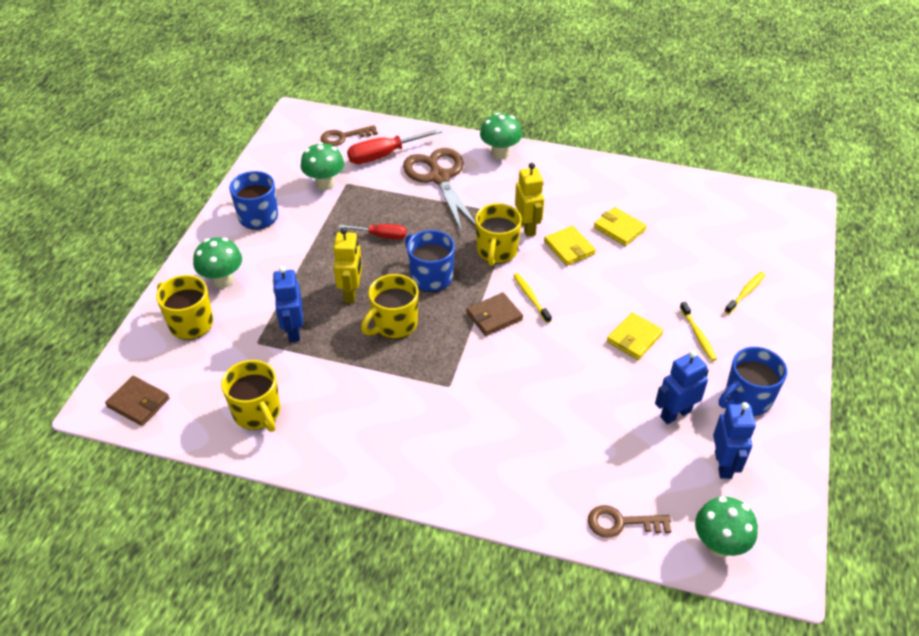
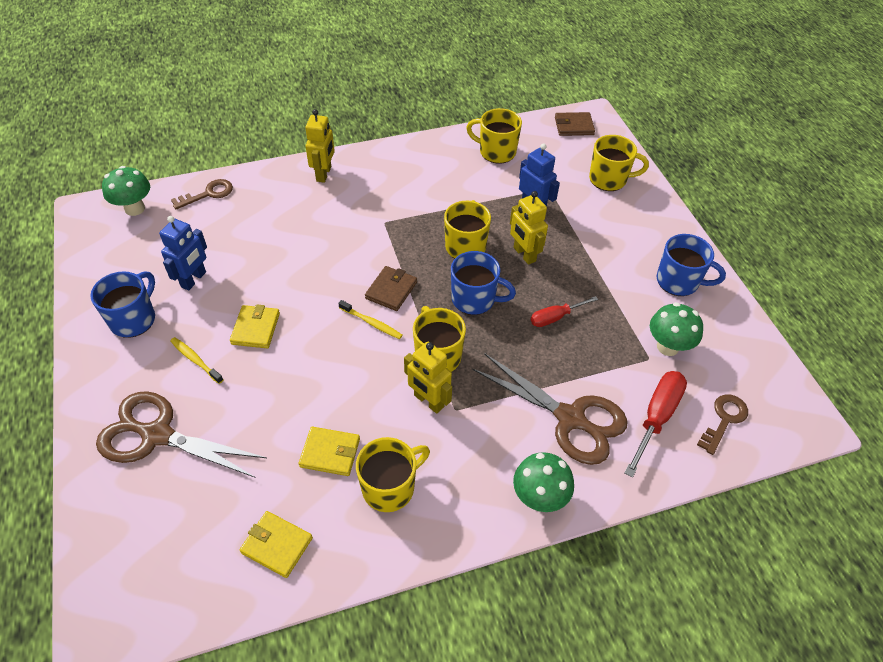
camera: 145 degrees right, 5 degrees up
green mushroom [193,237,242,288] -> none
yellow wallet [544,226,596,266] -> yellow wallet moved to [239,511,313,578]
blue robot [713,402,756,479] -> none
yellow toothbrush [725,272,765,314] -> brown scissors [96,391,267,478]
none -> yellow robot [305,109,335,183]
none -> yellow mug [356,437,430,512]

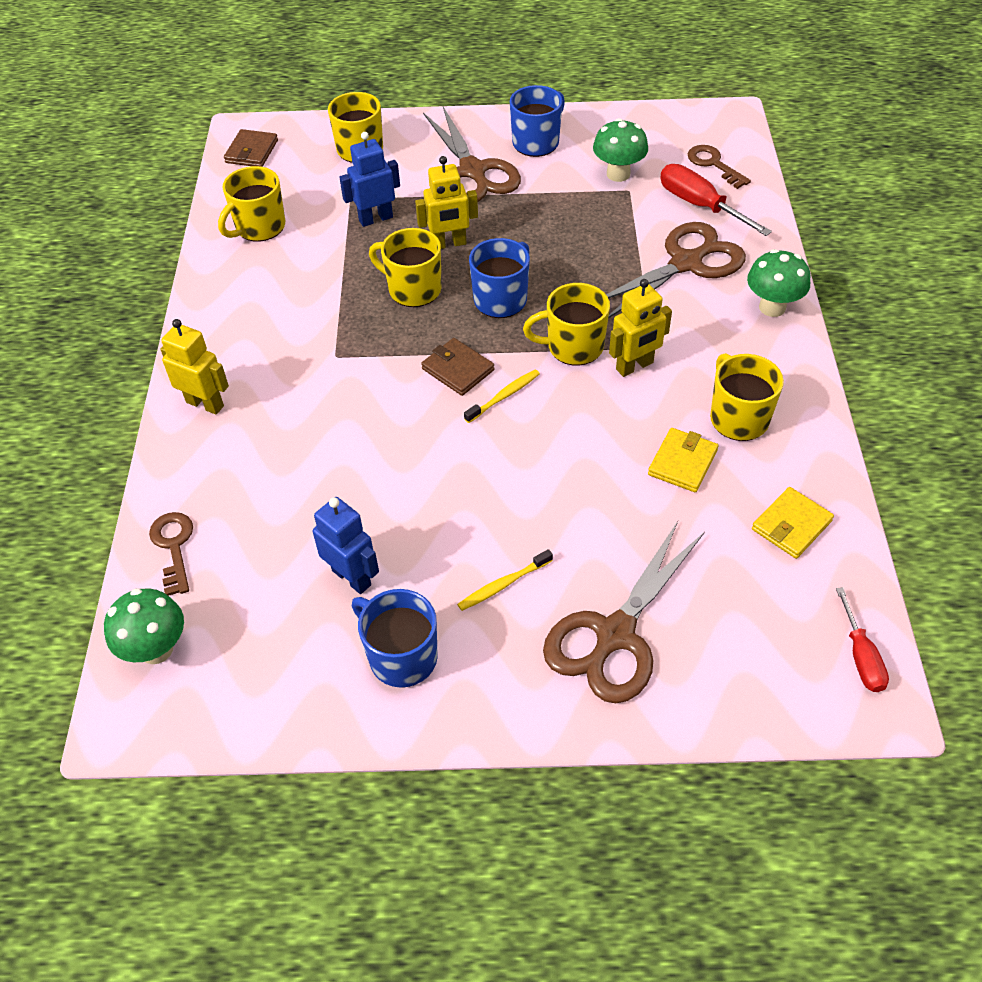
camera: 70 degrees left, 0 degrees up
yellow wallet [230,304,280,348] -> none
red screwdriver [531,296,598,327] -> red screwdriver moved to [836,587,889,692]
none -> brown scissors [423,107,521,202]

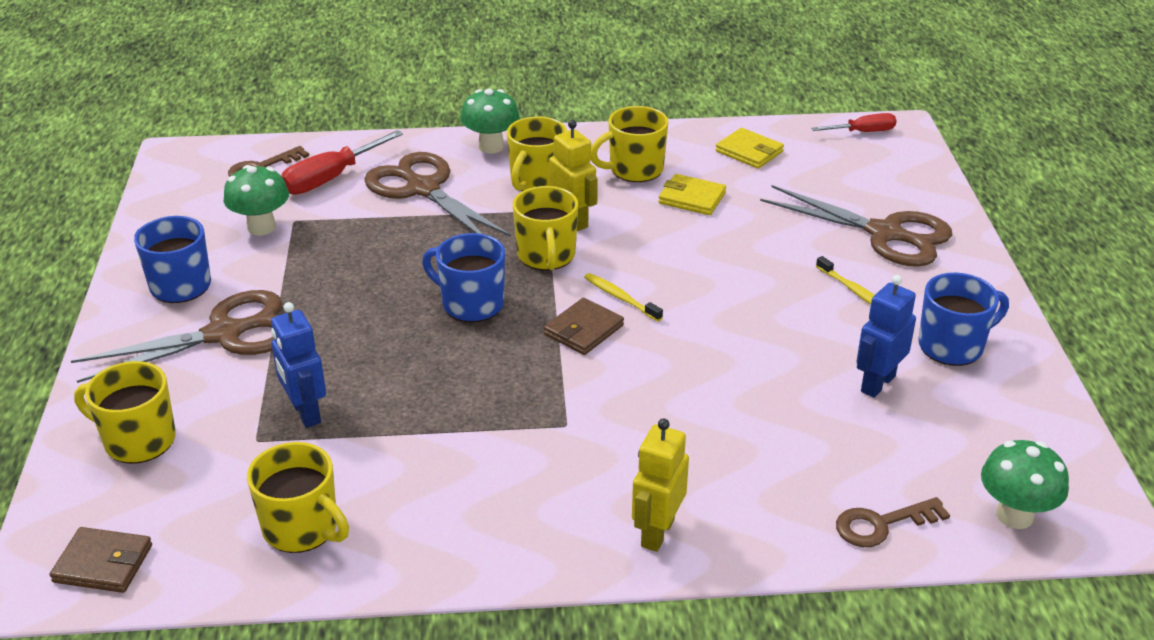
camera: 95 degrees left, 15 degrees down
blue mug [352,589,438,688] -> blue mug turned 150 degrees counterclockwise [918,273,1009,366]
yellow mug [369,228,441,307] -> yellow mug moved to [507,116,567,191]
yellow robot [415,156,478,249] -> none

